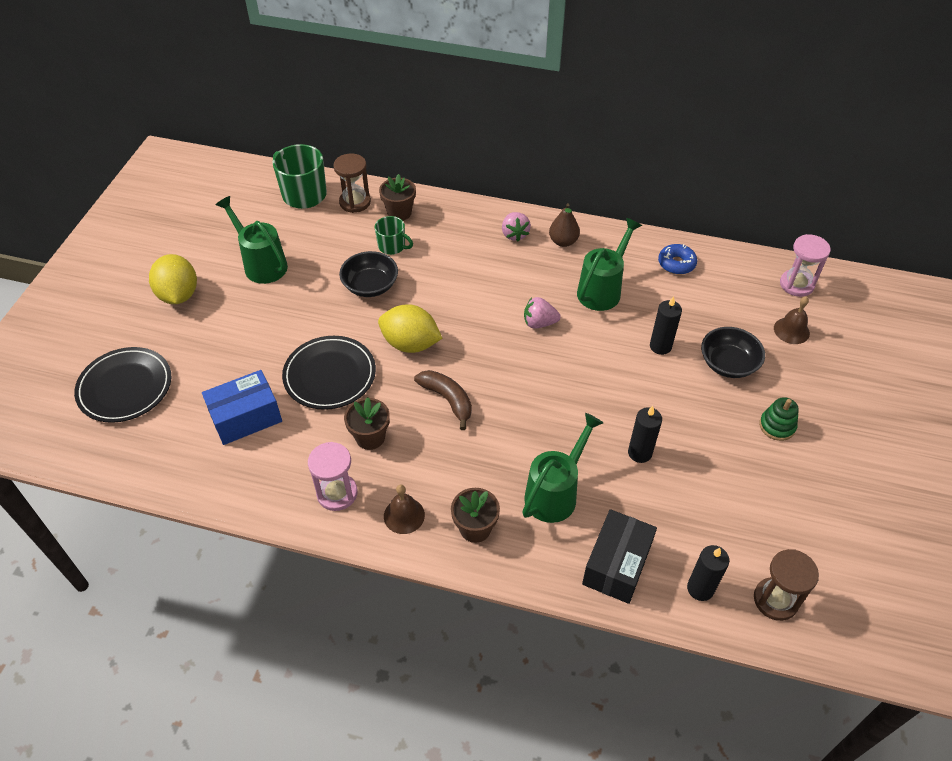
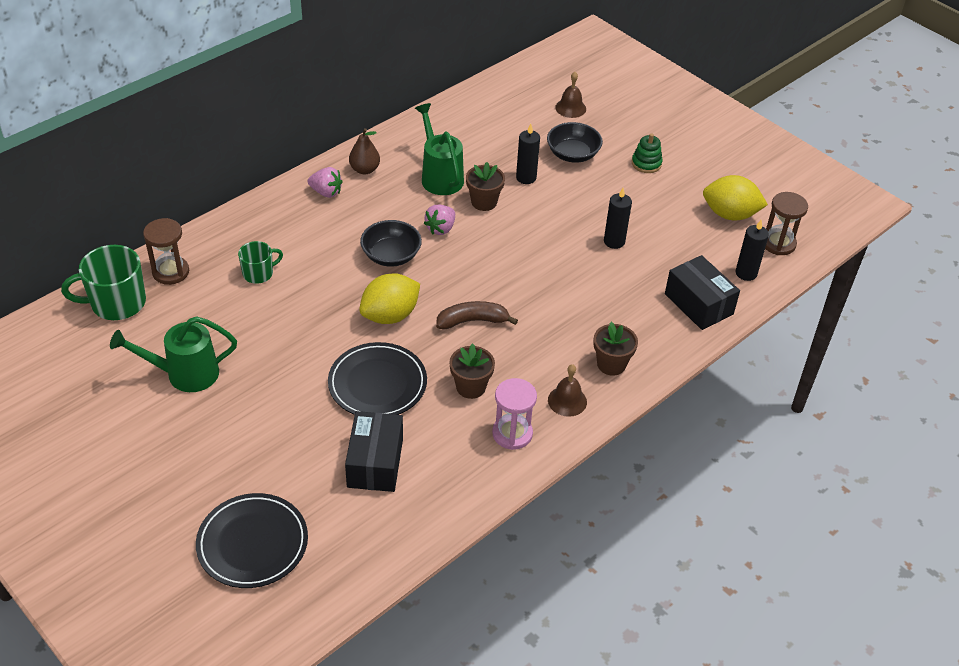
camera: 60 degrees left, 5 degrees down
yellow lemon [149,254,197,304] -> yellow lemon moved to [703,175,768,220]
blue box [202,370,282,445] -> black box [345,411,403,492]
black bowl [339,251,398,297] -> black bowl moved to [360,220,422,267]
brown flower pot [379,174,416,221] -> brown flower pot moved to [466,162,505,211]
green watering can [522,413,603,523] -> none
blue donut [658,244,697,274] -> none
pink hourglass [780,234,831,297] -> none

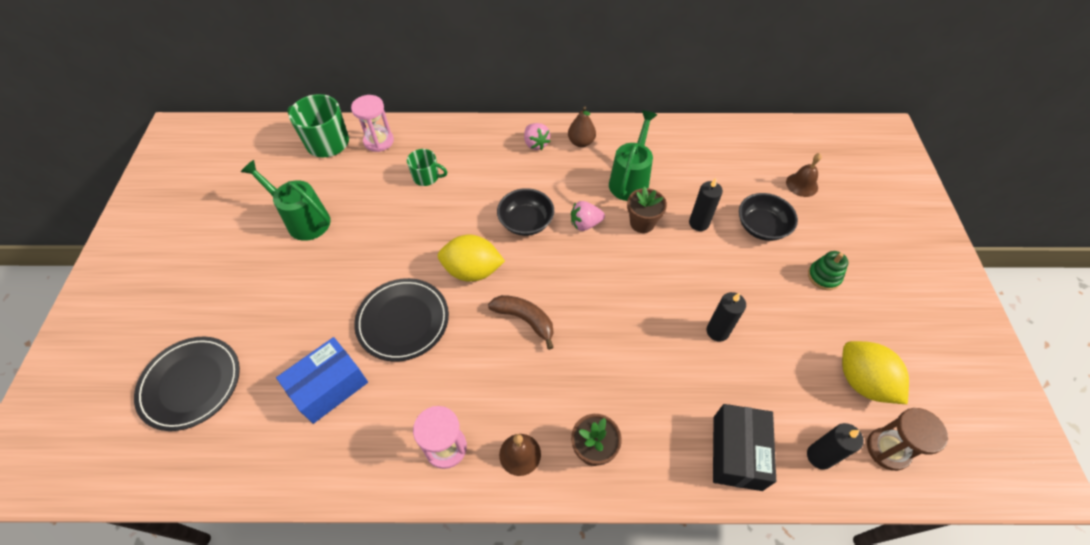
camera: 45 degrees right, 10 degrees up
brown hourglass [143,218,189,285] -> pink hourglass [351,95,394,152]
black box [345,411,403,492] -> blue box [276,337,368,424]
brown flower pot [450,343,495,399] -> none

